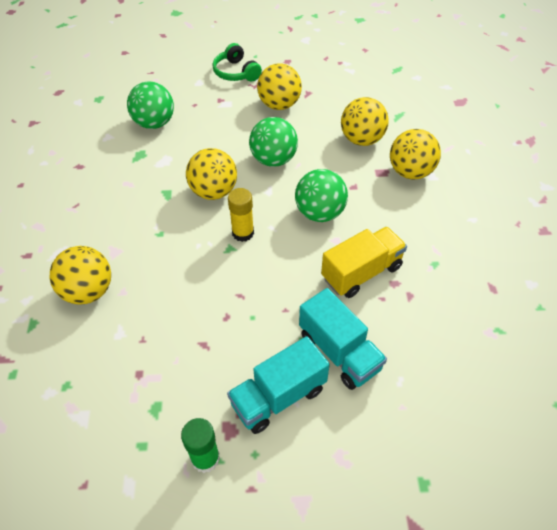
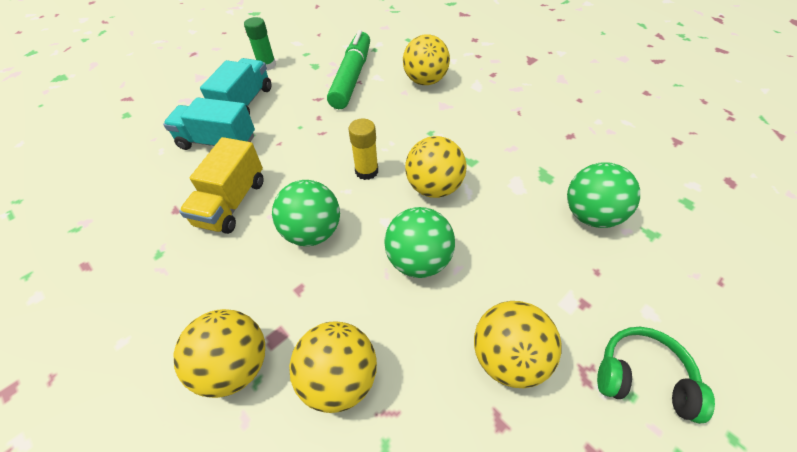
camera: 140 degrees right, 0 degrees up
none -> green marker [327,30,370,109]

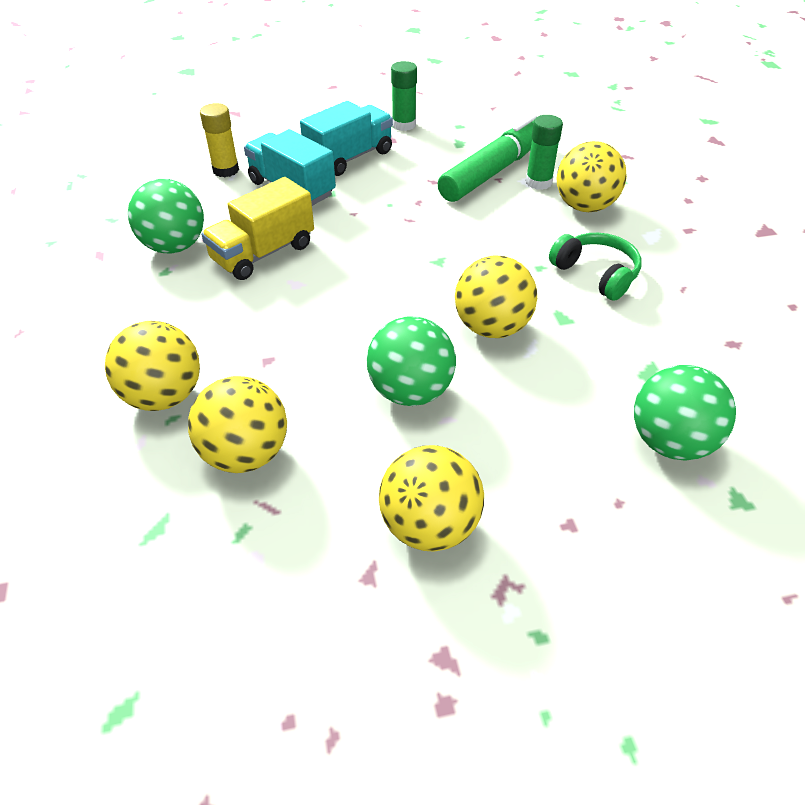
camera: 30 degrees right, 5 degrees down
green ball [272,180,340,246] -> green ball moved to [128,179,204,254]
yellow glue stick [348,119,378,180] -> yellow glue stick moved to [200,103,239,177]
green headphones [597,327,715,424] -> green headphones moved to [549,233,642,301]
none -> green glue stick [526,115,563,190]

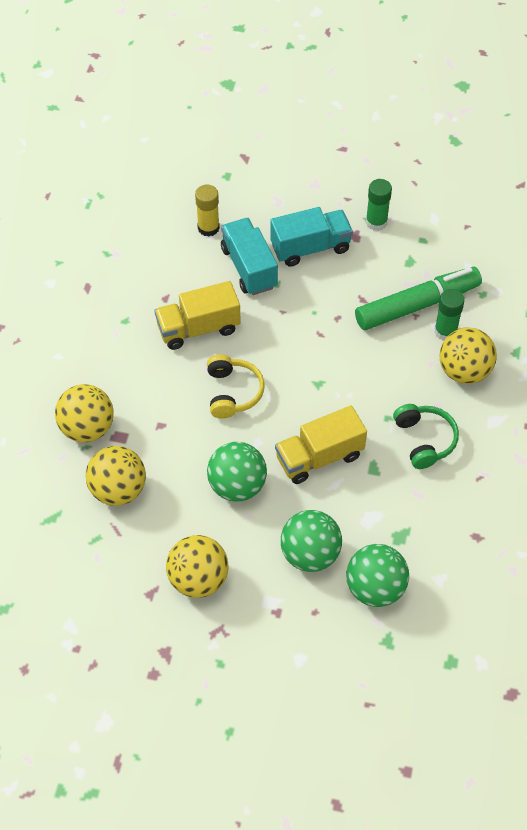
camera: 25 degrees right, 10 degrees up
green ball [128,179,204,254] -> green ball moved to [281,510,342,572]
yellow ball [455,255,537,338] -> yellow truck [275,406,367,484]
none -> yellow headphones [207,354,265,419]

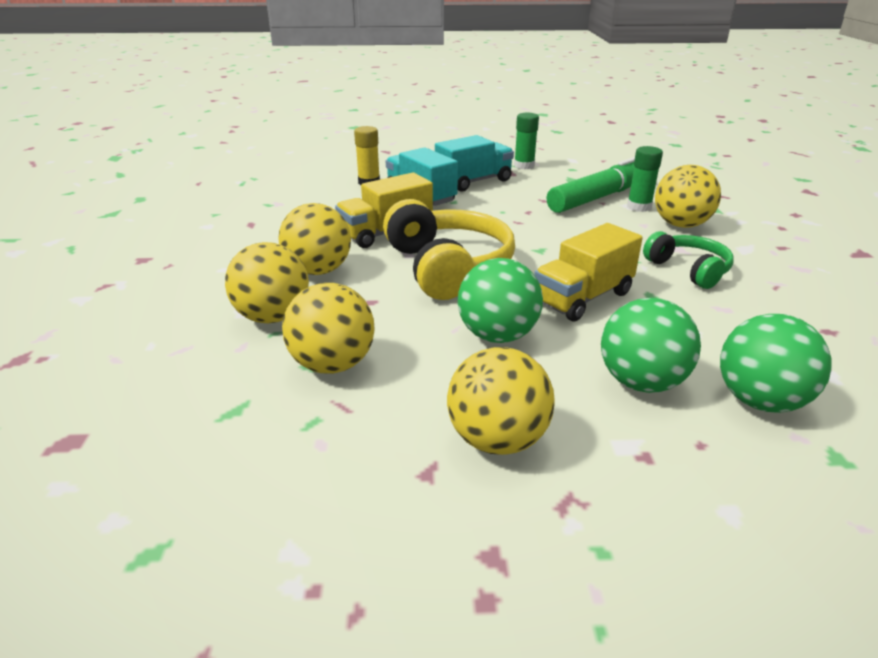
camera: 15 degrees left, 25 degrees down
yellow headphones [207,354,265,419] -> yellow headphones [383,199,515,300], size x1.70
none -> yellow ball [278,203,351,275]

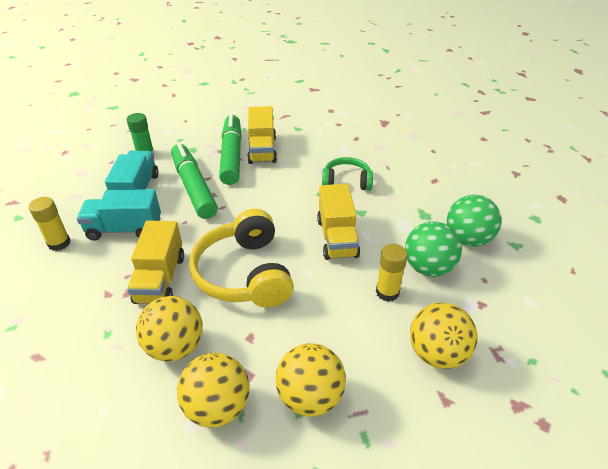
camera: 55 degrees left, 10 degrees up
yellow headphones [383,199,515,300] -> yellow headphones turned 120 degrees counterclockwise [189,209,294,307]
green ball [458,258,543,343] -> none
green glue stick [627,146,663,212] -> yellow truck [247,106,277,164]
yellow ball [655,165,721,228] -> none
none -> green marker [171,143,218,219]
none -> yellow glue stick [376,244,408,302]

